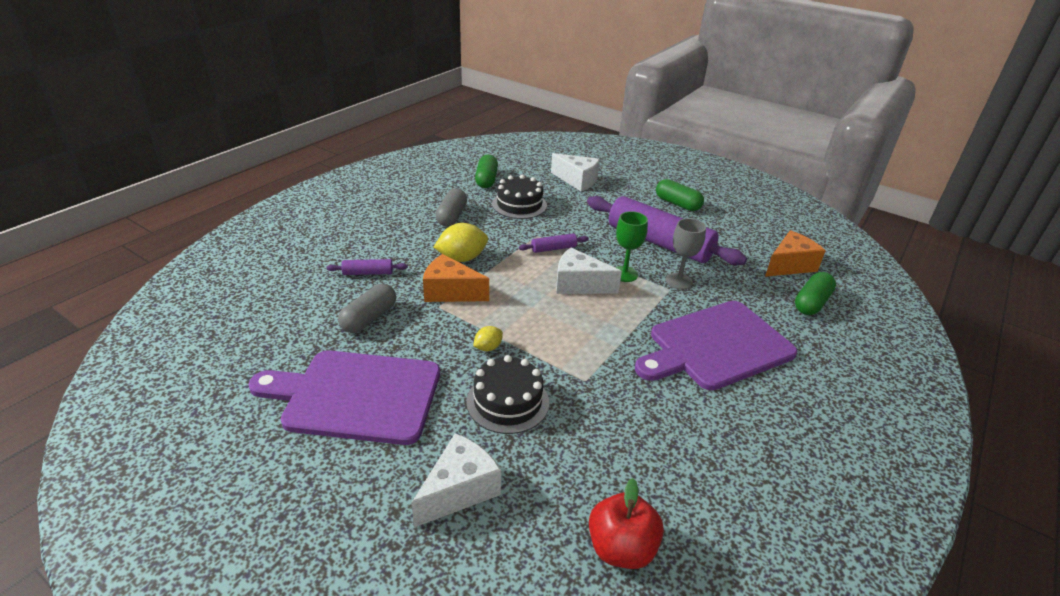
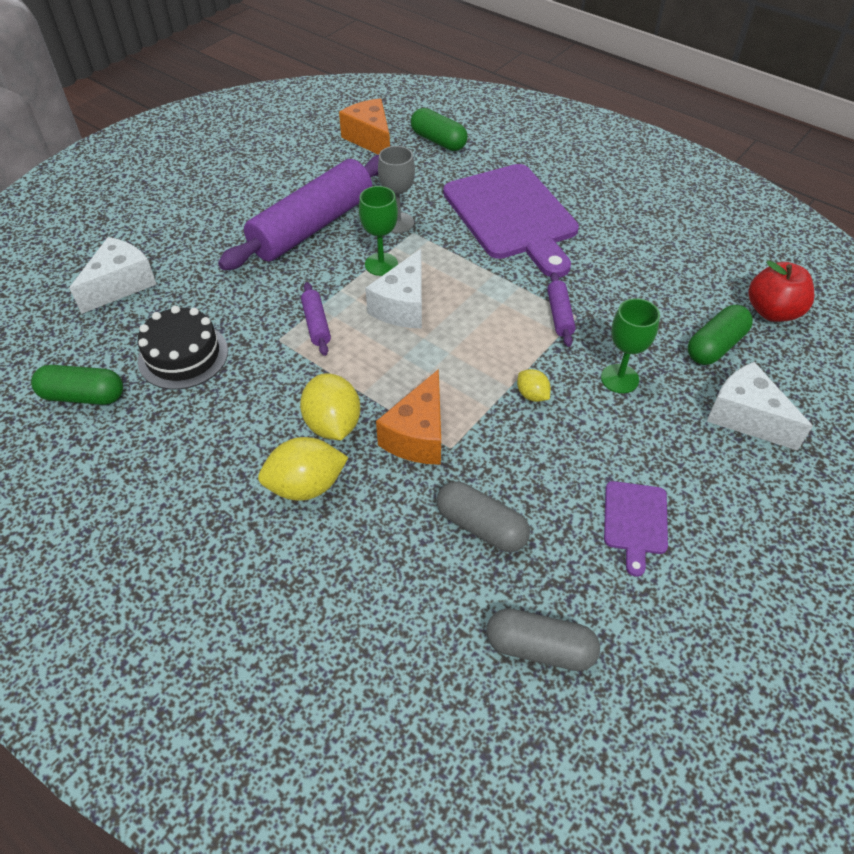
camera: 85 degrees left, 15 degrees up
purple cutting board [248,350,440,445] -> purple cutting board [604,481,668,577], size x0.45
purple rolling pin [326,259,408,275] -> purple rolling pin moved to [547,272,576,347]
grey capsule [435,188,467,226] -> grey capsule moved to [486,608,600,671]
black cake [466,355,549,434] -> green goblet [601,298,660,393]
green capsule [656,179,704,211] -> green capsule moved to [688,305,753,365]
none -> yellow lemon [258,437,349,501]

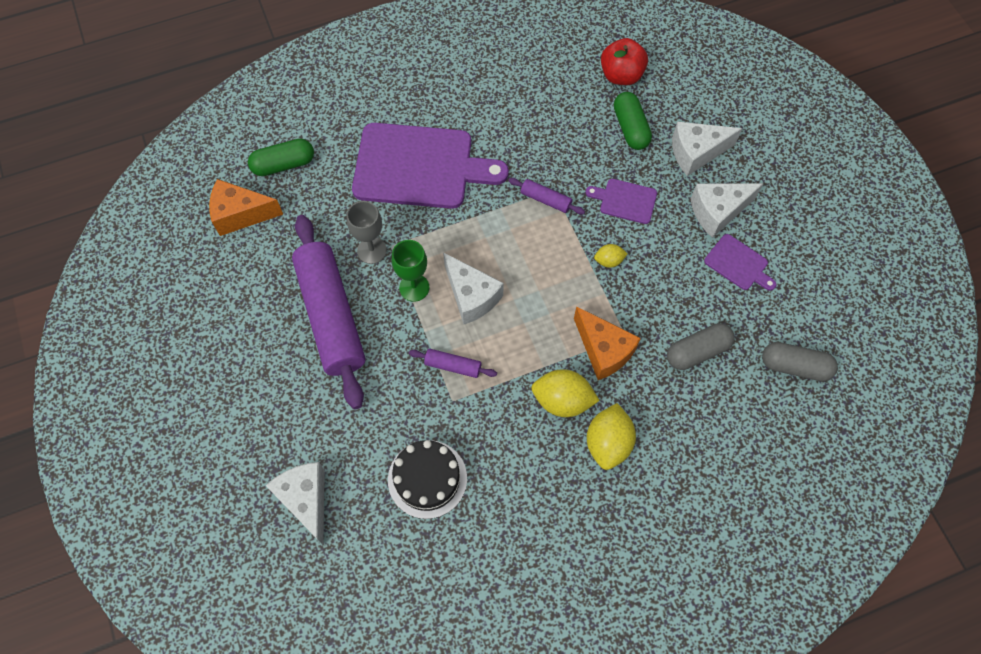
camera: 60 degrees left, 15 degrees up
green capsule [31,365,123,405] -> none
grey capsule [486,608,600,671] -> grey capsule turned 60 degrees clockwise [762,342,838,381]
green goblet [601,298,660,393] -> purple cutting board [586,179,657,224]
none -> white cheese [691,183,763,238]

